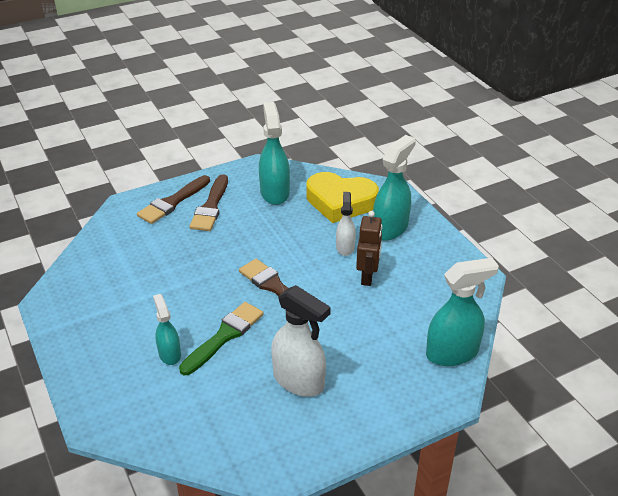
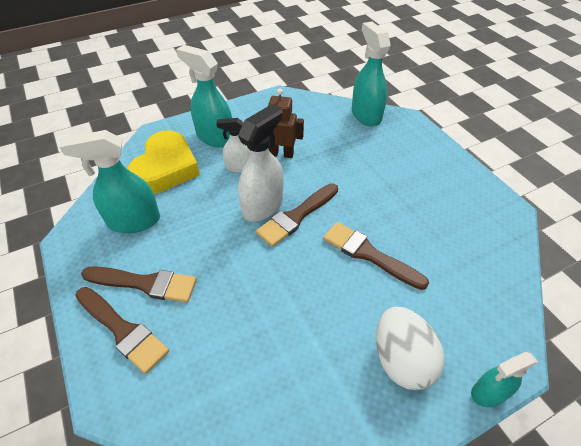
camera: 90 degrees left, 10 degrees up
turquoise spray bottle [153,294,181,365] -> turquoise spray bottle moved to [471,352,538,407]
green brush [179,302,264,375] -> brown brush [323,222,429,290]
white spray bottle [271,285,331,397] -> white spray bottle moved to [238,104,284,222]
none -> white egg [376,307,444,390]

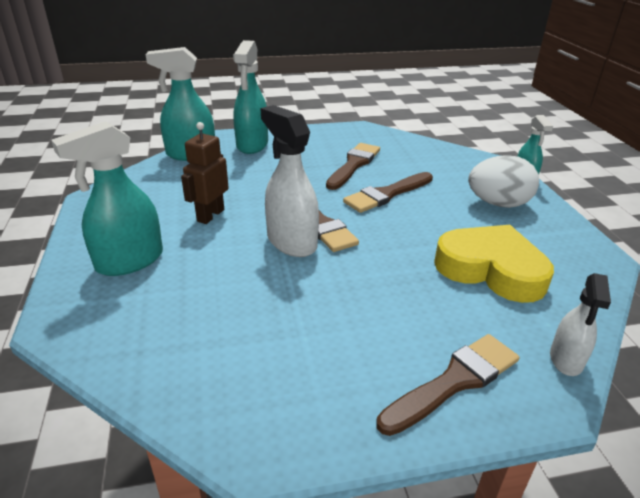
camera: 75 degrees left, 15 degrees down
turquoise spray bottle [60,130,160,233] -> turquoise spray bottle moved to [233,40,268,154]
brown brush [81,266,197,303] -> brown brush moved to [326,143,380,190]
yellow heart [127,130,200,194] -> yellow heart moved to [434,225,554,303]
white spray bottle [216,118,250,173] -> white spray bottle moved to [550,273,611,376]

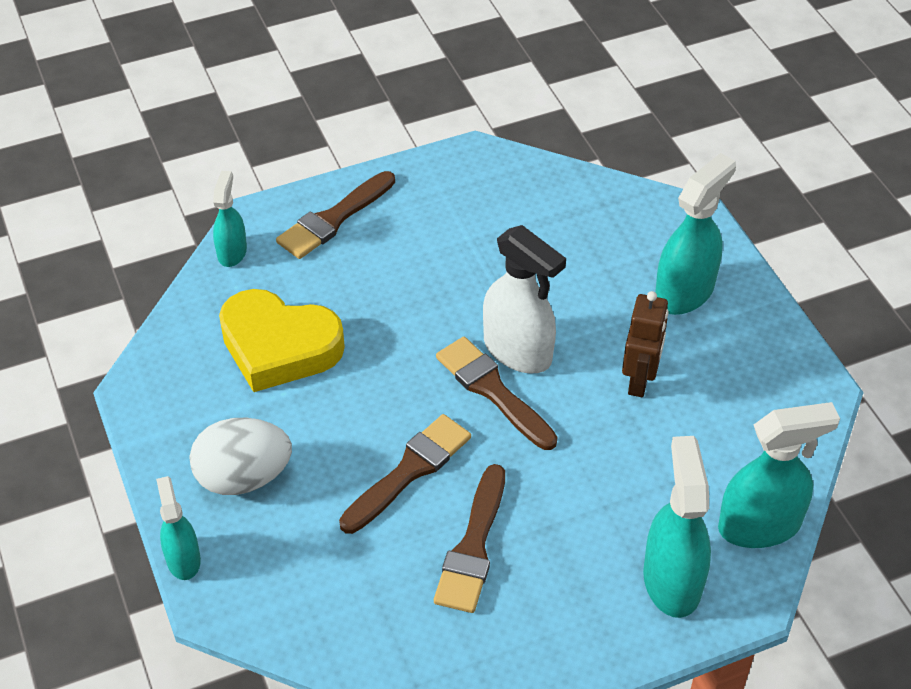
camera: 170 degrees right, 15 degrees up
white spray bottle [550,273,611,376] -> turquoise spray bottle [213,171,247,267]

